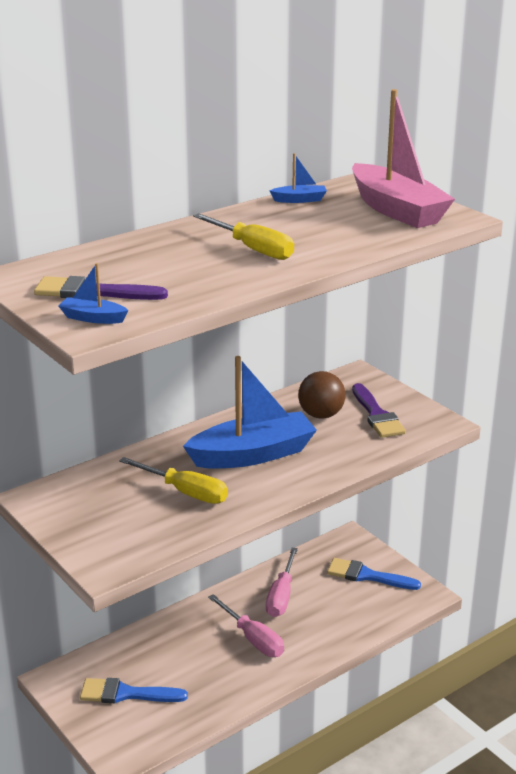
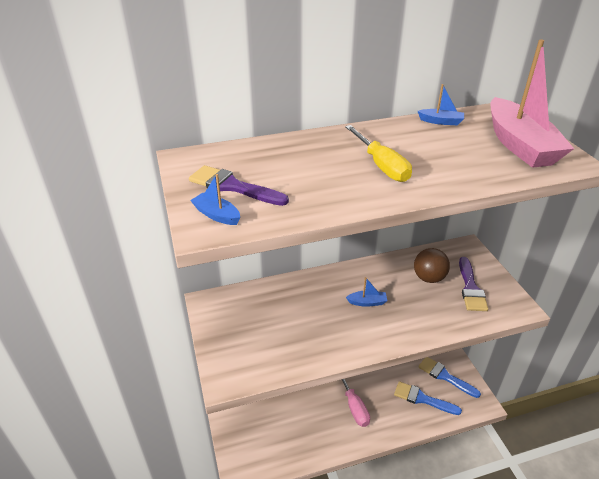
camera: 20 degrees right, 10 degrees up
blue brush [80,678,188,704] -> blue brush moved to [394,381,462,415]
yellow screwdriver [119,457,228,504] -> none
blue boat [183,356,317,468] -> blue boat [346,277,387,307], size x0.42
pink screwdriver [266,548,298,617] -> none

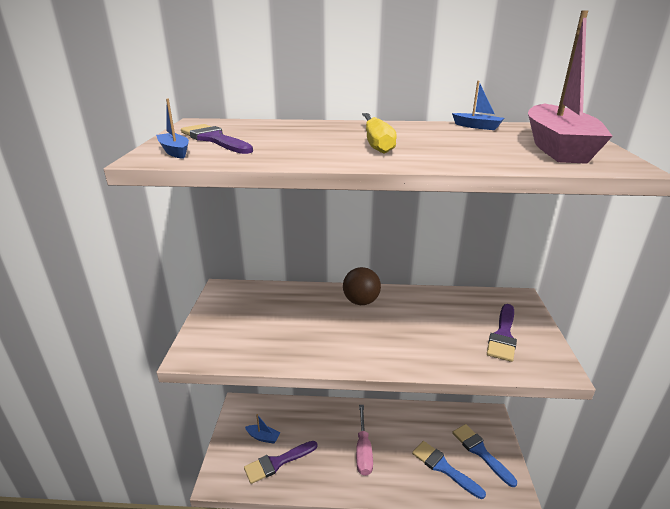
camera: 20 degrees right, 10 degrees down
blue boat [346,277,387,307] -> blue boat moved to [245,414,280,444]
brown ball [414,248,450,283] -> brown ball moved to [343,267,381,305]
none -> purple brush [244,441,317,484]

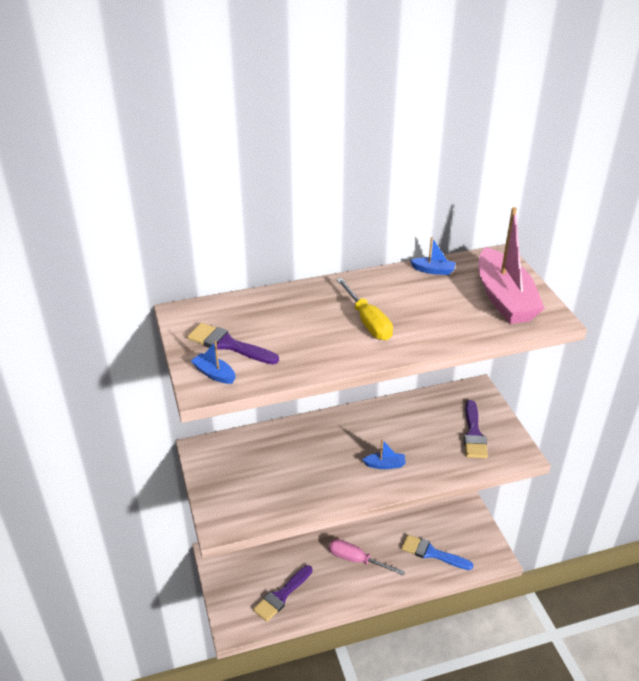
camera: 20 degrees left, 10 degrees up
blue boat [245,414,280,444] -> blue boat moved to [362,439,406,469]
brown ball [343,267,381,305] -> none
pink screwdriver [356,405,373,476] -> pink screwdriver turned 135 degrees clockwise [329,539,405,575]
blue brush [452,424,517,487] -> none

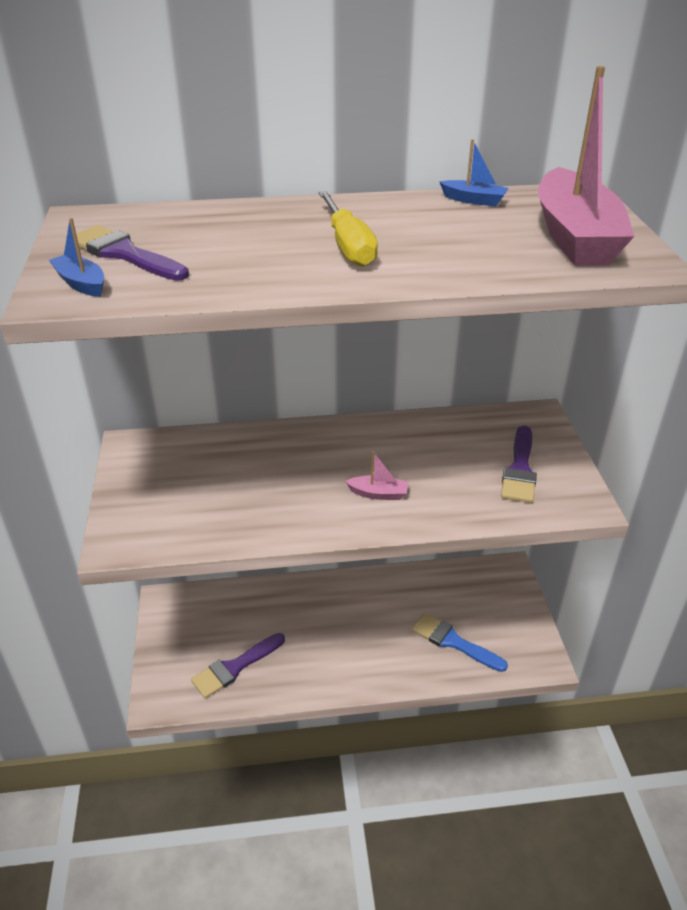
camera: 10 degrees right, 0 degrees up
pink screwdriver [329,539,405,575] -> none
blue boat [362,439,406,469] -> pink boat [345,451,408,500]

